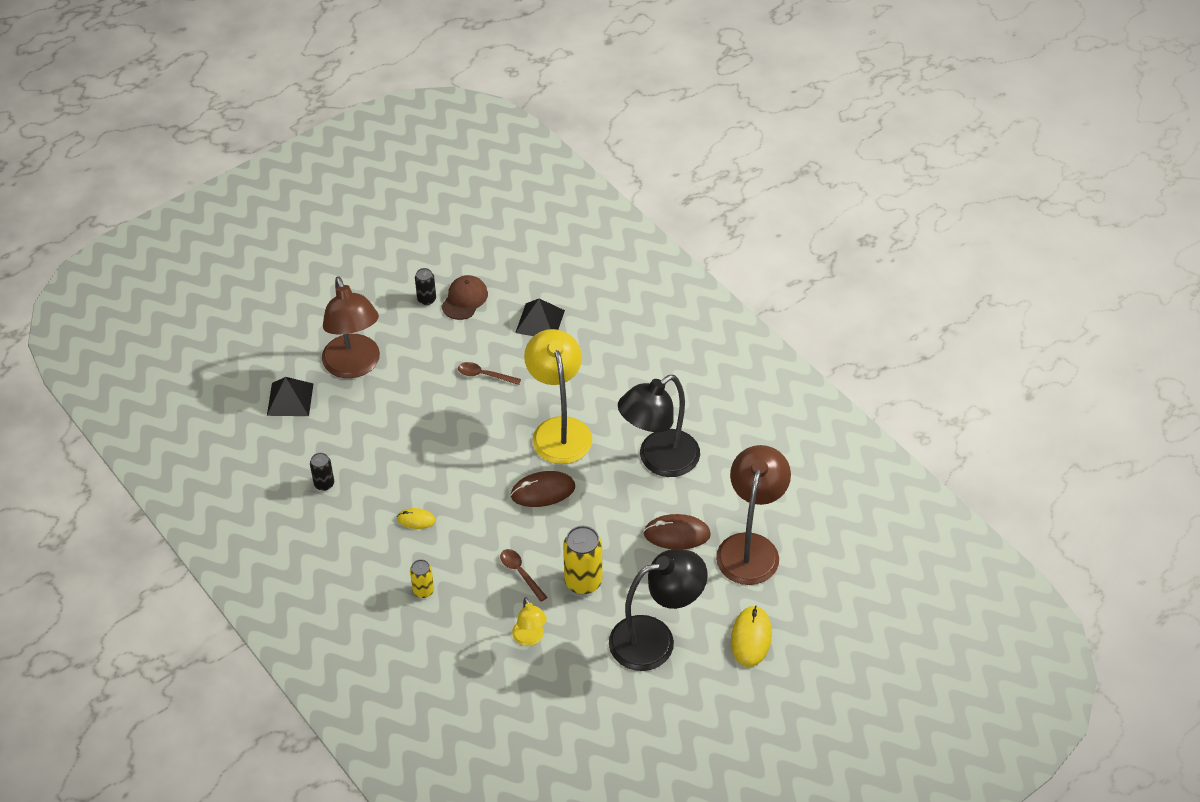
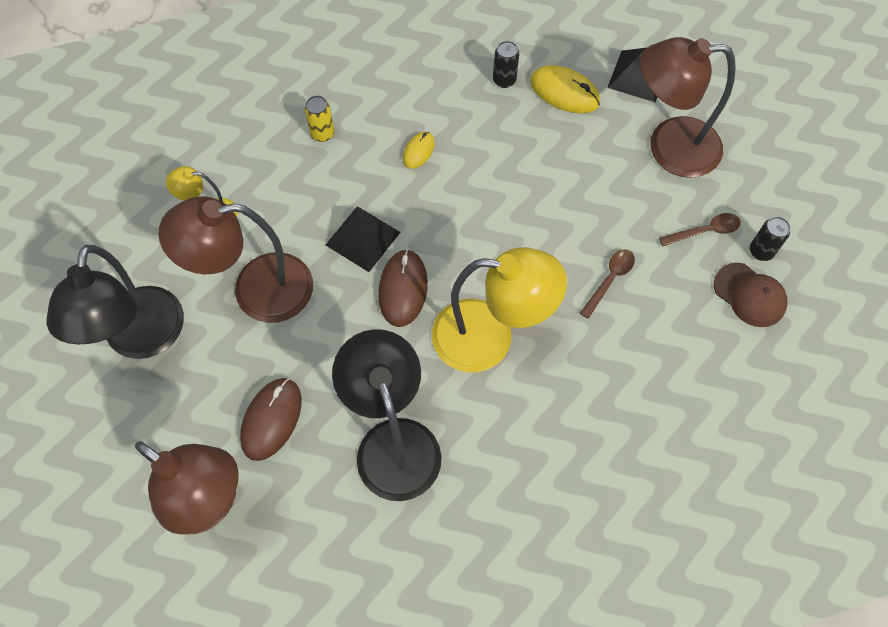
camera: 110 degrees right, 15 degrees up
brown spoon [500,549,547,602] -> brown spoon moved to [659,213,741,246]
black pyramid [515,299,565,336] -> black pyramid moved to [326,206,401,272]
yellow can [563,526,602,594] -> brown lamp [158,196,313,323]
yellow mouse [731,605,772,667] -> yellow mouse moved to [530,65,600,113]

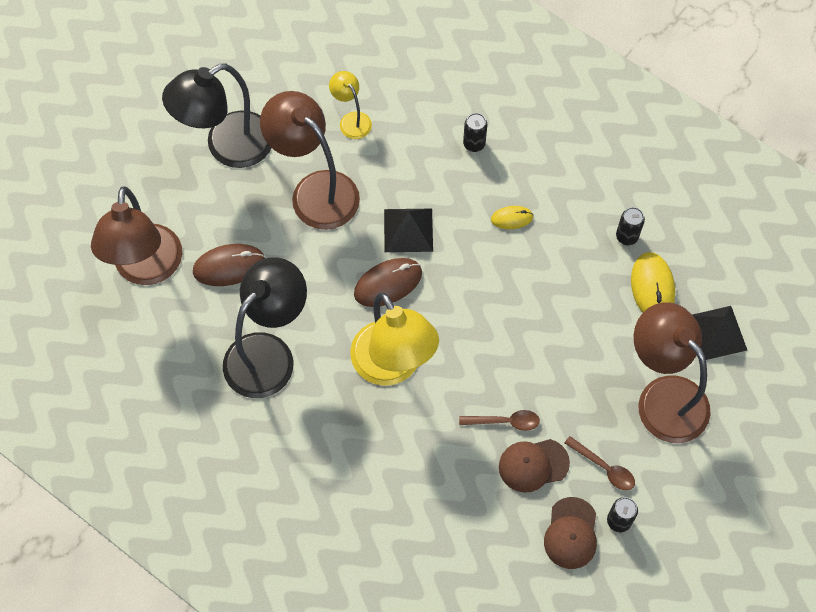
camera: 55 degrees right, 0 degrees up
yellow can [305,95,334,142] -> black can [463,113,487,152]
none -> brown cap [499,439,570,493]

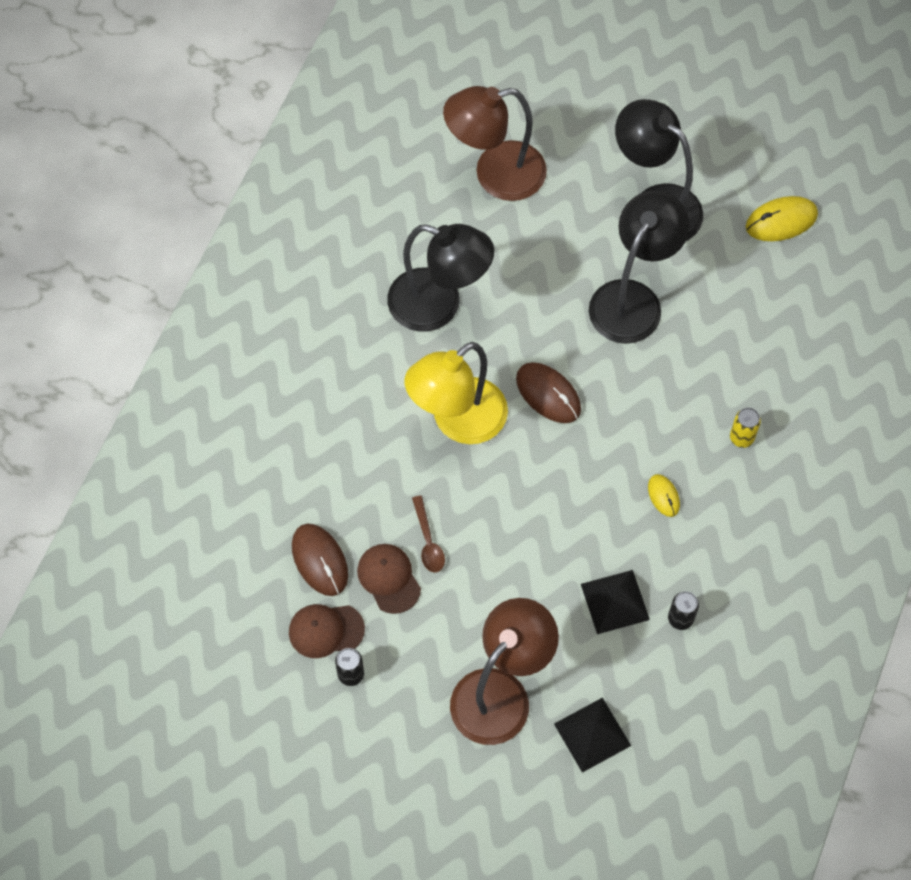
camera: 75 degrees right, 0 degrees up
brown mouse [193,244,266,286] -> brown mouse moved to [292,524,348,596]
brown lamp [260,91,360,230] -> black lamp [589,190,690,344]
yellow lamp [329,71,372,139] -> none
black pyramid [384,209,433,252] -> black pyramid moved to [581,570,650,634]
black can [463,113,487,152] -> yellow can [730,408,761,448]
brown spoon [565,436,635,490] -> none
yellow mouse [631,252,675,313] -> yellow mouse moved to [746,196,818,241]

